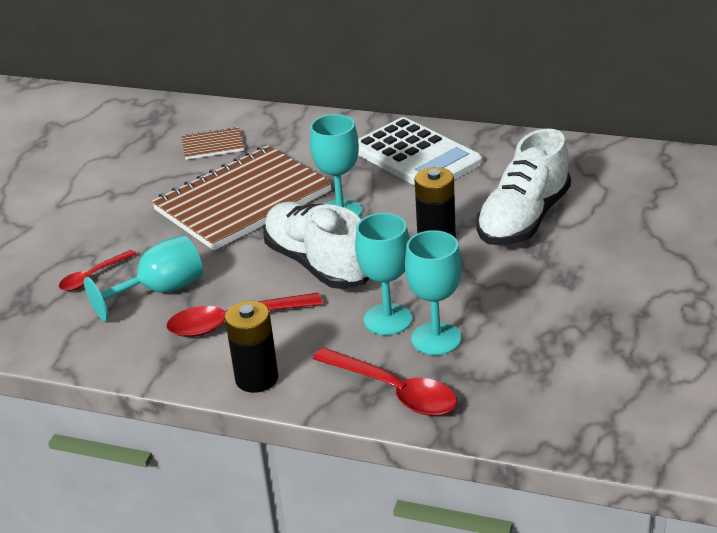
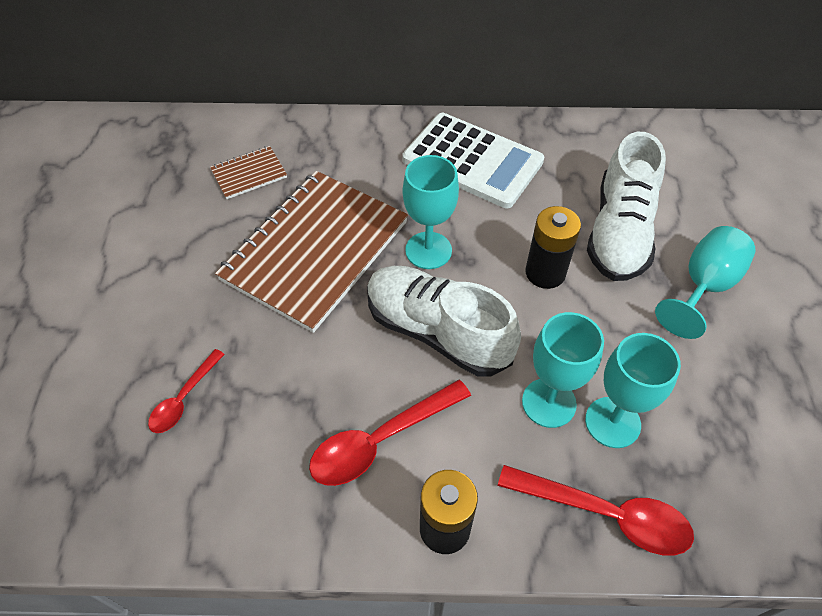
camera: 20 degrees left, 20 degrees up
turquoise goblet [84,235,203,321] -> turquoise goblet moved to [655,226,756,339]

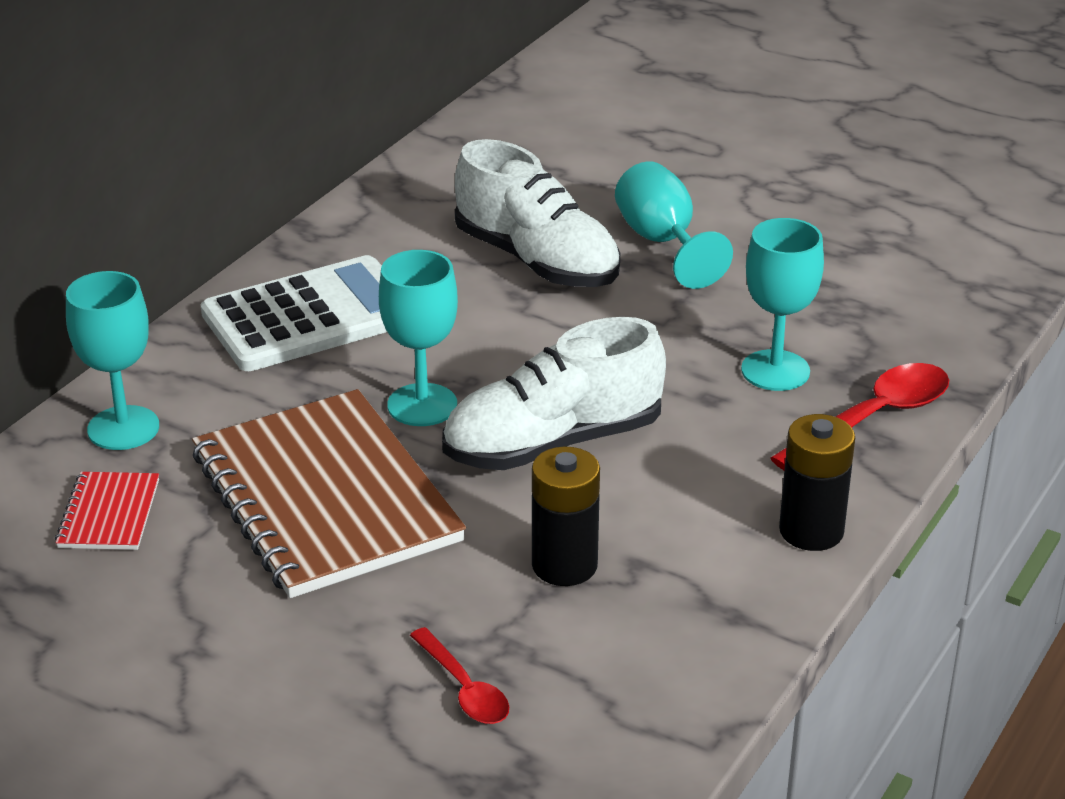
camera: 60 degrees left, 20 degrees down
brown notebook [210,146,287,199] -> red notebook [55,472,159,550]
red spoon [309,379,471,486] -> none
turquoise goblet [522,312,604,428] -> turquoise goblet moved to [66,271,159,450]
black battery [526,206,581,289] -> black battery moved to [532,446,600,586]

